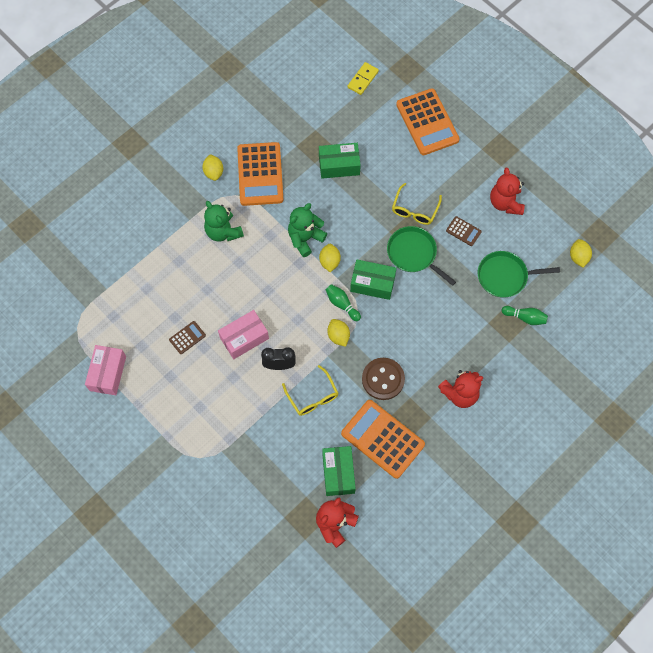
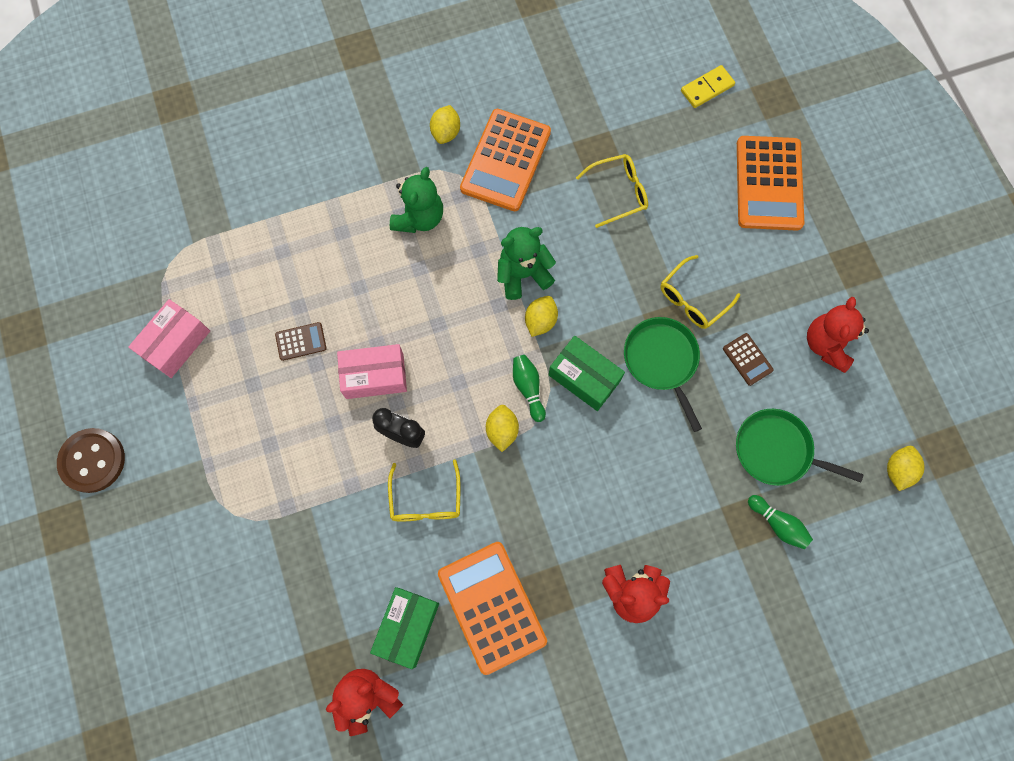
camera: 25 degrees right, 5 degrees up
green teddy bear [204,201,244,242] -> green teddy bear turned 150 degrees counterclockwise [390,167,443,233]
green box [319,143,361,179] -> yellow glasses [576,154,648,228]
brown button [362,358,405,400] -> brown button moved to [57,428,125,493]

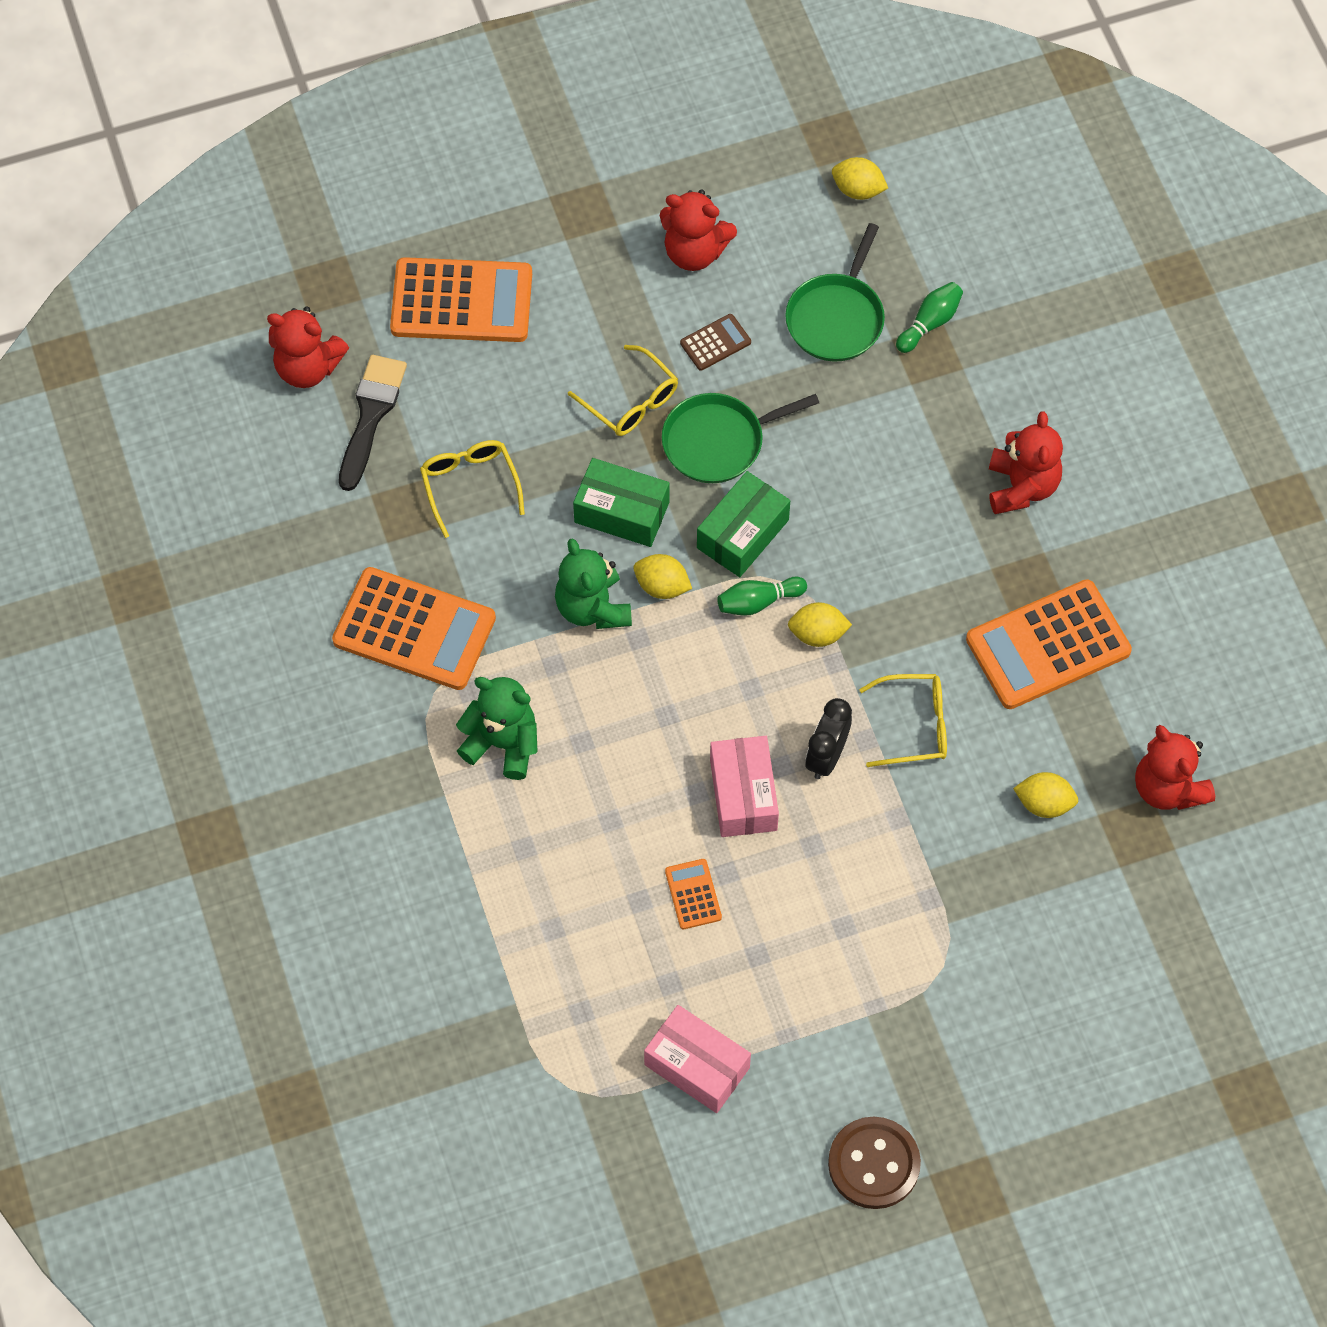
camera: 90 degrees left, 10 degrees down
brown calculator [275,322,327,361] -> orange calculator [665,859,722,929]
green box [370,587,439,669] -> green box moved to [573,458,669,547]
yellow lemon [430,105,460,144] -> yellow lemon moved to [1013,772,1078,818]
yellow domino [681,65,735,108] -> red teddy bear [267,307,349,388]
none -> black brush [339,355,407,491]

